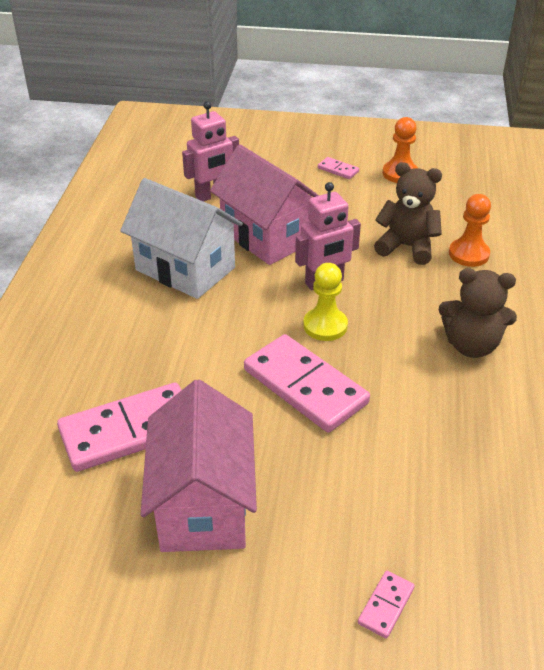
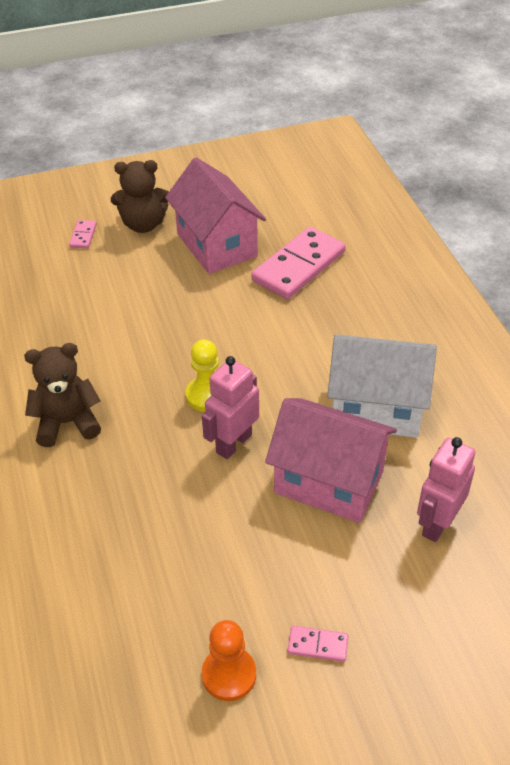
camera: 155 degrees right, 5 degrees up
pink domino [244,334,370,433] -> none
brown teddy bear [374,162,442,265] -> brown teddy bear moved to [111,160,169,233]
orange pawn [449,194,491,267] -> none

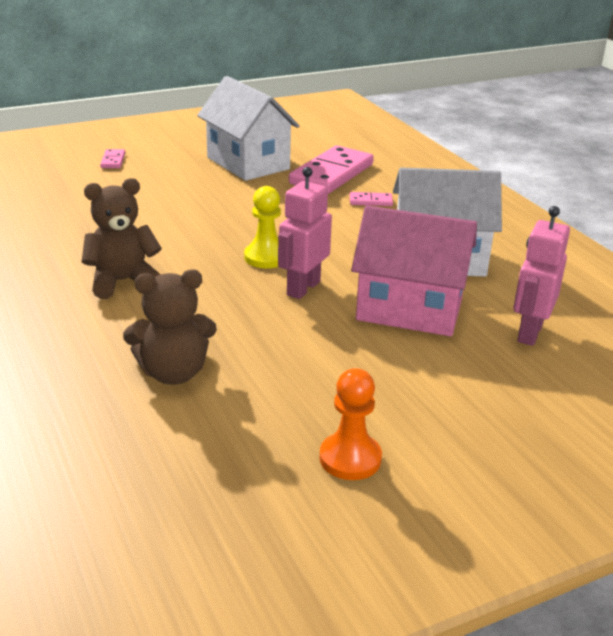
camera: 10 degrees left, 15 degrees down
brown teddy bear [111,160,169,233] -> brown teddy bear moved to [123,270,217,385]
pink house [165,157,266,274] -> white house [197,76,300,181]
pink domino [288,626,349,662] -> pink domino moved to [350,192,393,206]

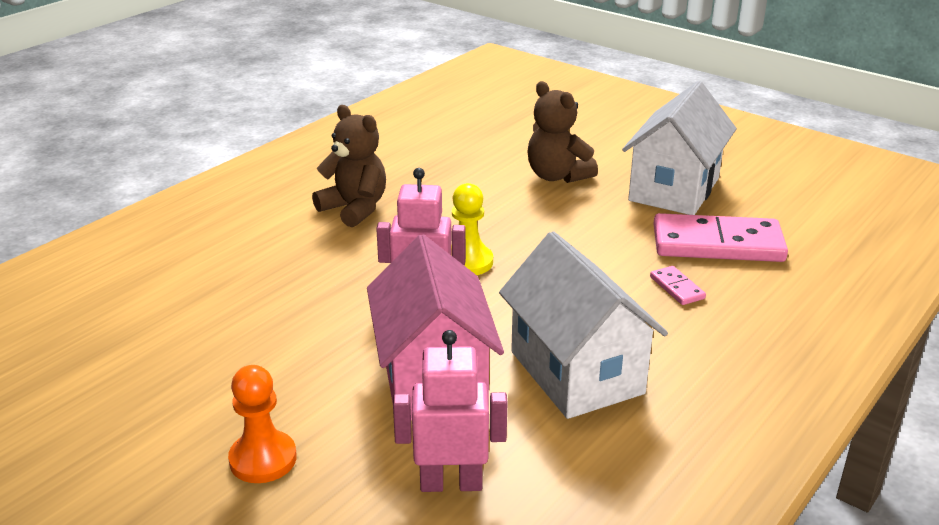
camera: 65 degrees right, 0 degrees up
pink domino [100,149,125,168] -> none
brown teddy bear [123,270,217,385] -> brown teddy bear moved to [528,81,598,183]
orange pawn [320,368,382,480] -> orange pawn moved to [228,365,297,483]

